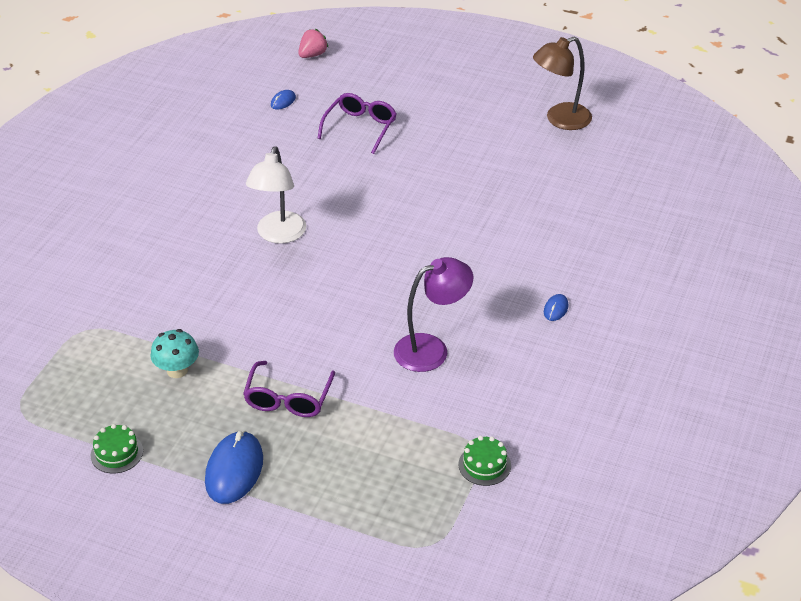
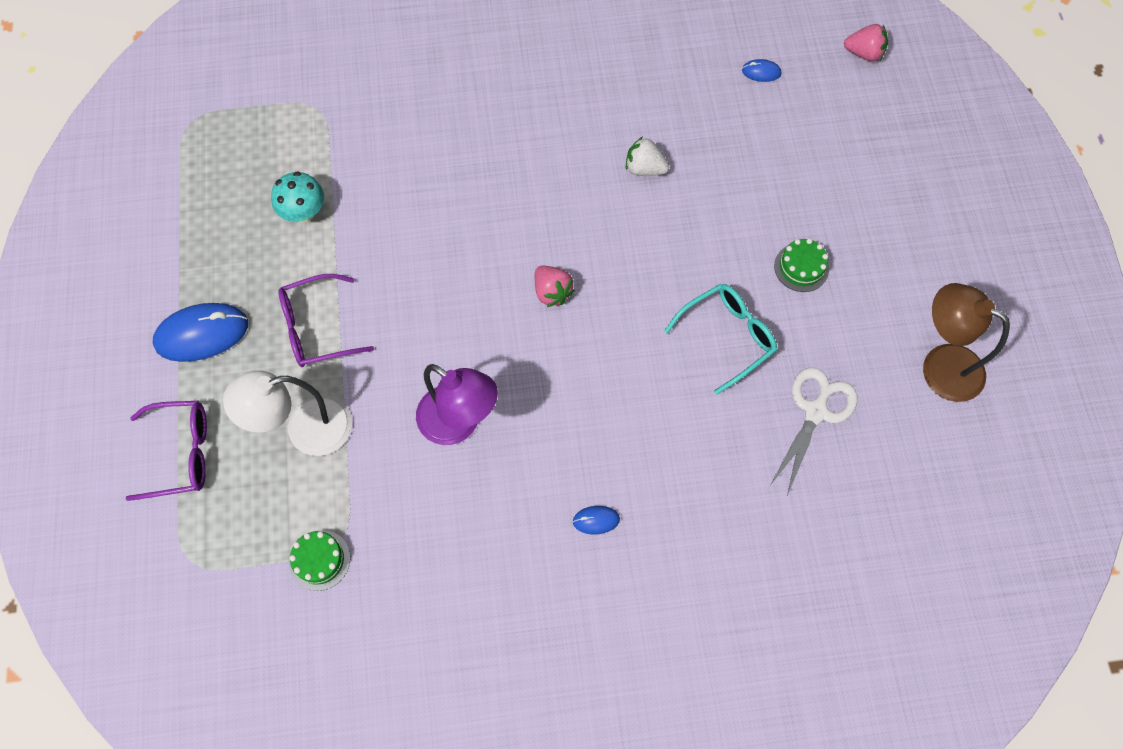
camera: 60 degrees right, 25 degrees up
green cake [91,424,143,473] -> green cake moved to [774,238,829,292]
white lamp [246,146,306,244] -> white lamp moved to [223,371,352,456]
purple glasses [317,93,397,154] -> purple glasses moved to [126,401,207,501]
none -> pink strawberry [535,266,575,307]
none -> white strawberry [626,136,669,176]
none -> turquoise glasses [664,284,777,395]
none -> white scissors [769,367,858,496]

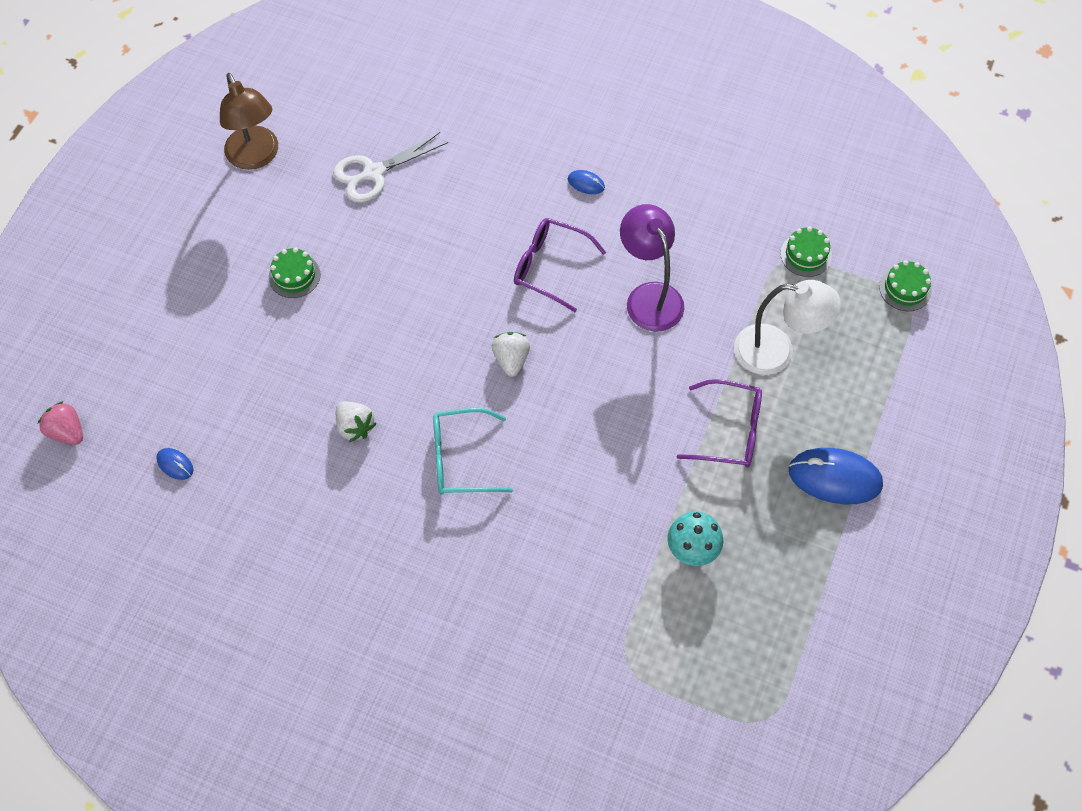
camera: 150 degrees left, 5 degrees down
purple glasses [126,401,207,501] -> purple glasses moved to [514,218,606,312]
pink strawberry [535,266,575,307] -> white strawberry [492,332,530,377]
turquoise glasses [664,284,777,395] -> turquoise glasses moved to [433,408,513,495]
none -> green cake [879,260,932,311]

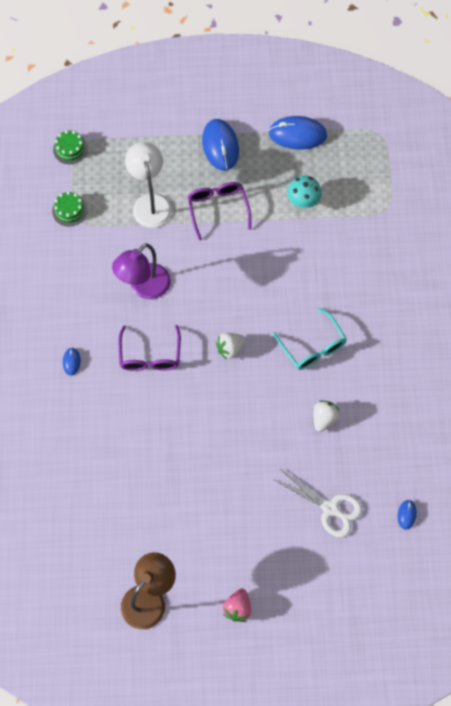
camera: 115 degrees left, 5 degrees up
pink strawberry [38,401,83,445] -> pink strawberry moved to [223,588,251,622]
green cake [269,247,320,298] -> none
white scissors [333,132,448,202] -> white scissors moved to [273,469,362,537]
none -> blue mouse [269,116,327,149]

